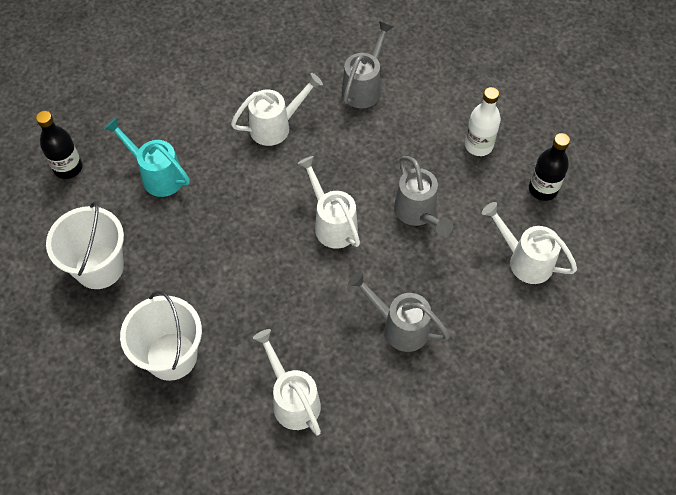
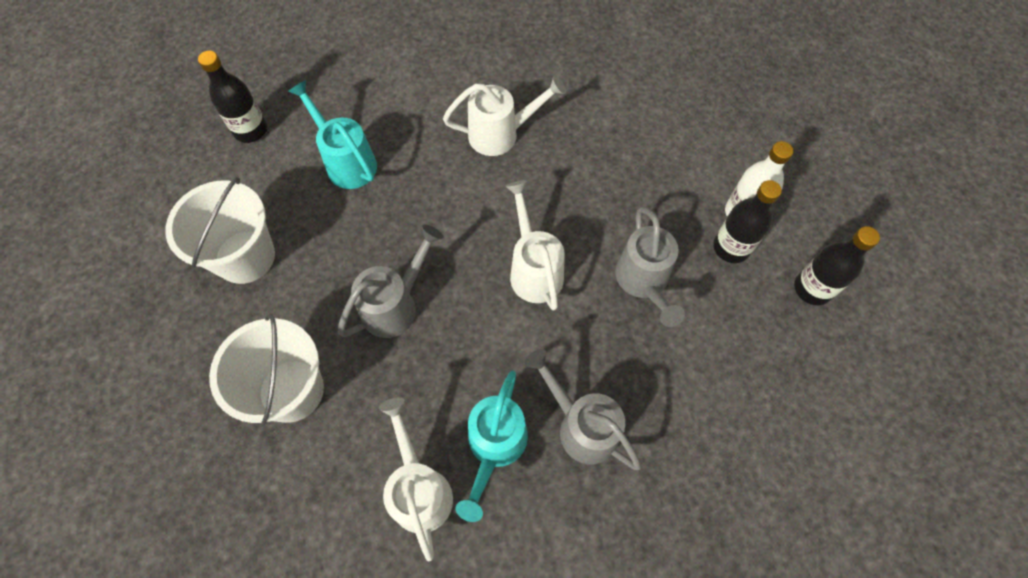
camera: 15 degrees right, 5 degrees up
grey watering can [342,21,393,108] -> grey watering can moved to [338,225,443,338]
white watering can [482,202,577,284] -> none
none -> turquoise watering can [456,370,528,522]
none -> black bottle [713,180,782,263]

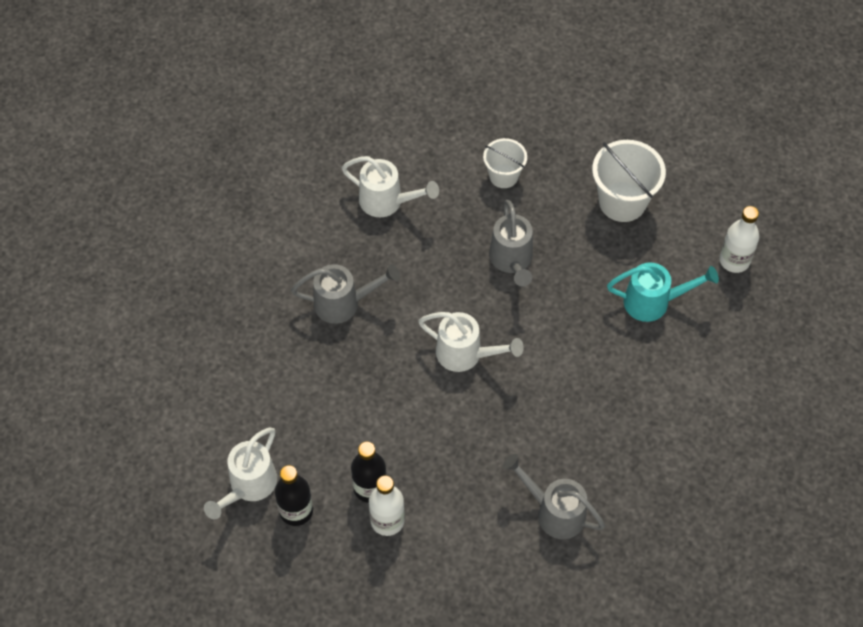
camera: 130 degrees right, 5 degrees down
black bottle [198,51,267,143] -> white bottle [720,206,759,273]
white bucket [209,314,324,425] -> white bucket [483,138,527,188], size x0.61
white watering can [443,75,566,156] -> white watering can moved to [204,428,277,520]
turquoise watering can [456,370,528,522] -> none
grey watering can [615,207,685,327] -> grey watering can moved to [503,454,605,539]

